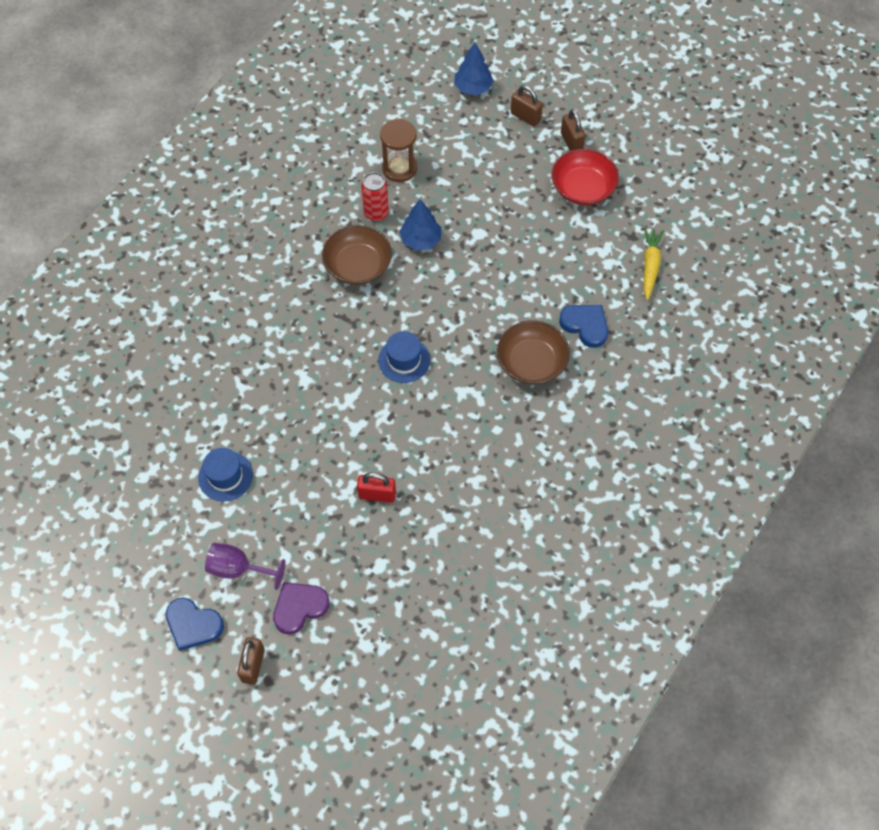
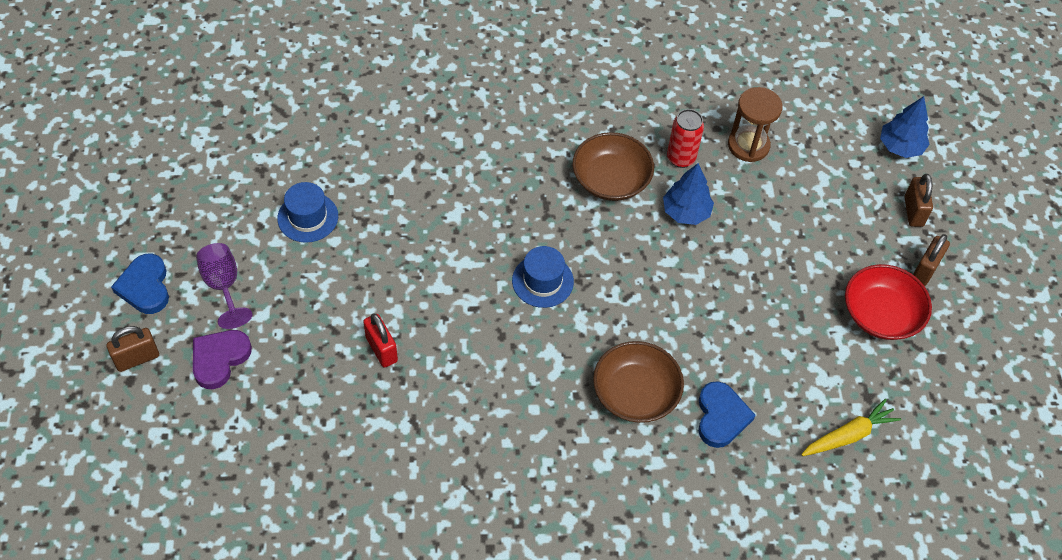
camera: 50 degrees right, 5 degrees down
purple heart [273,582,330,634] -> purple heart turned 75 degrees counterclockwise [193,330,252,389]

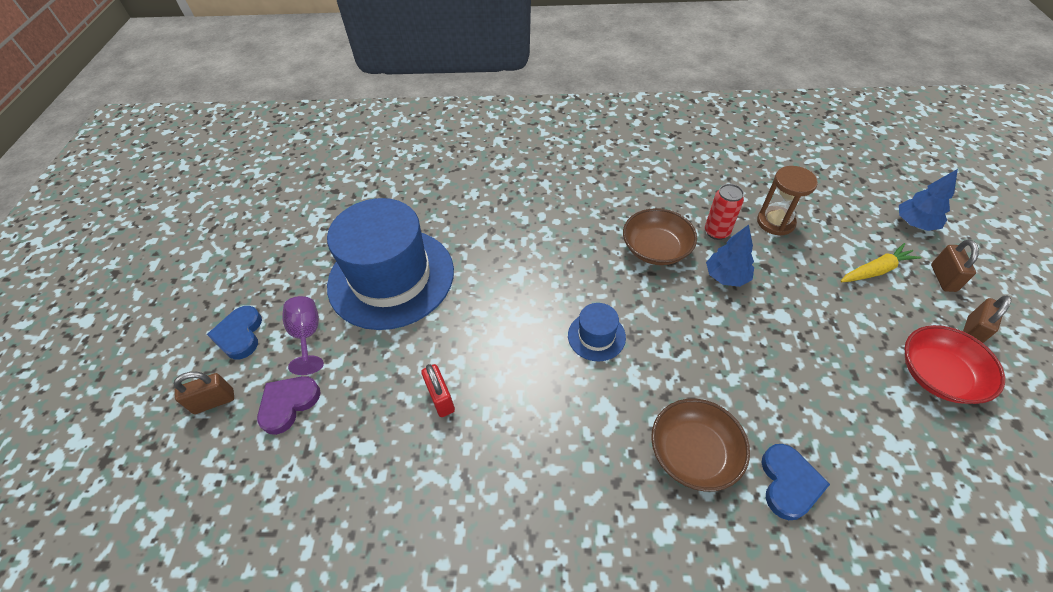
camera: 10 degrees right, 5 degrees down
blue hat [277,182,338,243] -> blue hat [327,198,454,330], size x2.40
yellow carrot [801,399,901,456] -> yellow carrot moved to [841,243,922,282]

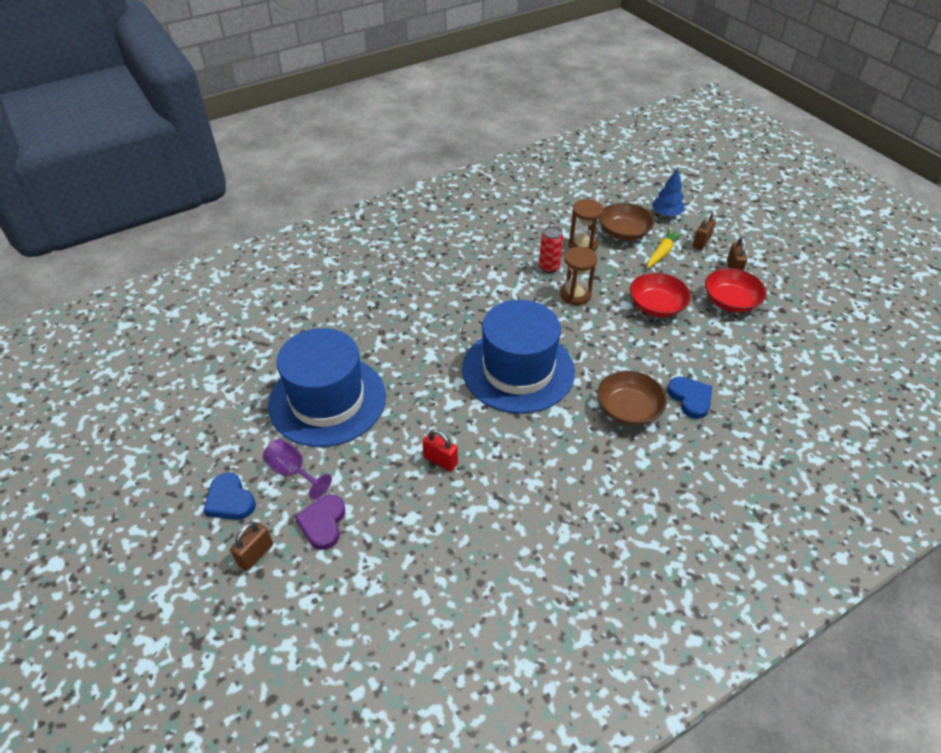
camera: 35 degrees left, 5 degrees down
blue hat [568,303,626,361] -> blue hat [462,300,575,414], size x2.40
brown bowl [623,208,697,265] -> brown bowl moved to [599,203,654,240]
blue tree [706,225,754,287] -> brown hourglass [560,247,598,305]
brown padlock [931,240,979,292] -> brown padlock turned 60 degrees clockwise [693,211,716,250]
none -> red bowl [630,273,691,317]

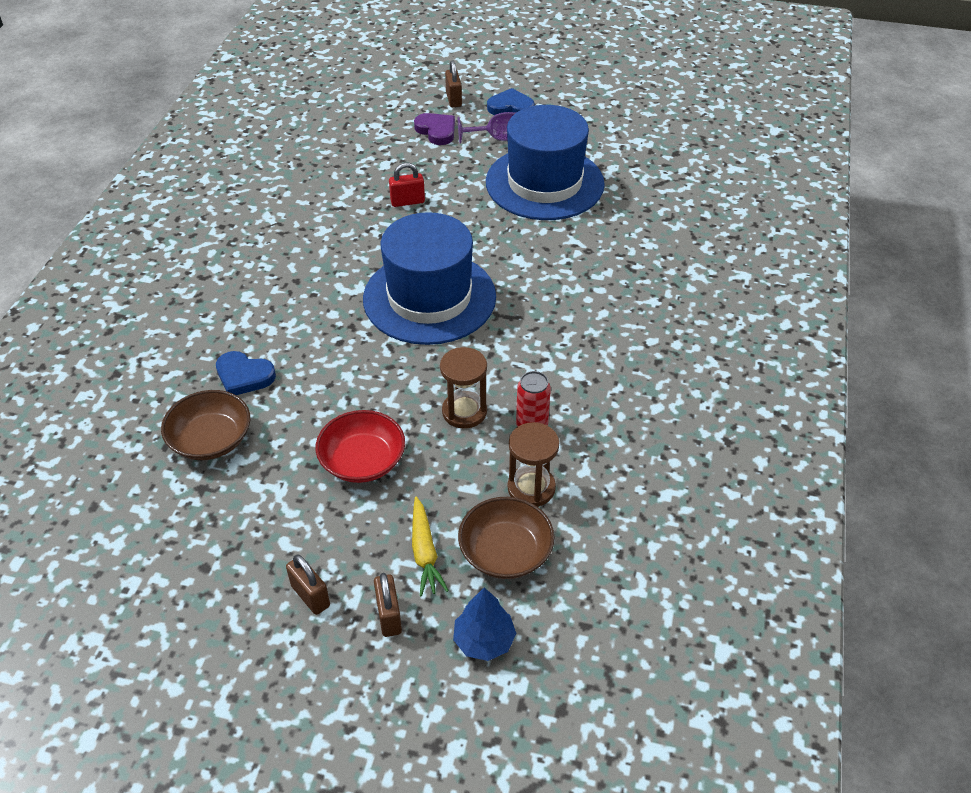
camera: 135 degrees right, 0 degrees up
brown bowl [597,371,667,426] -> brown bowl moved to [161,390,250,460]
red bowl [705,268,767,312] -> none

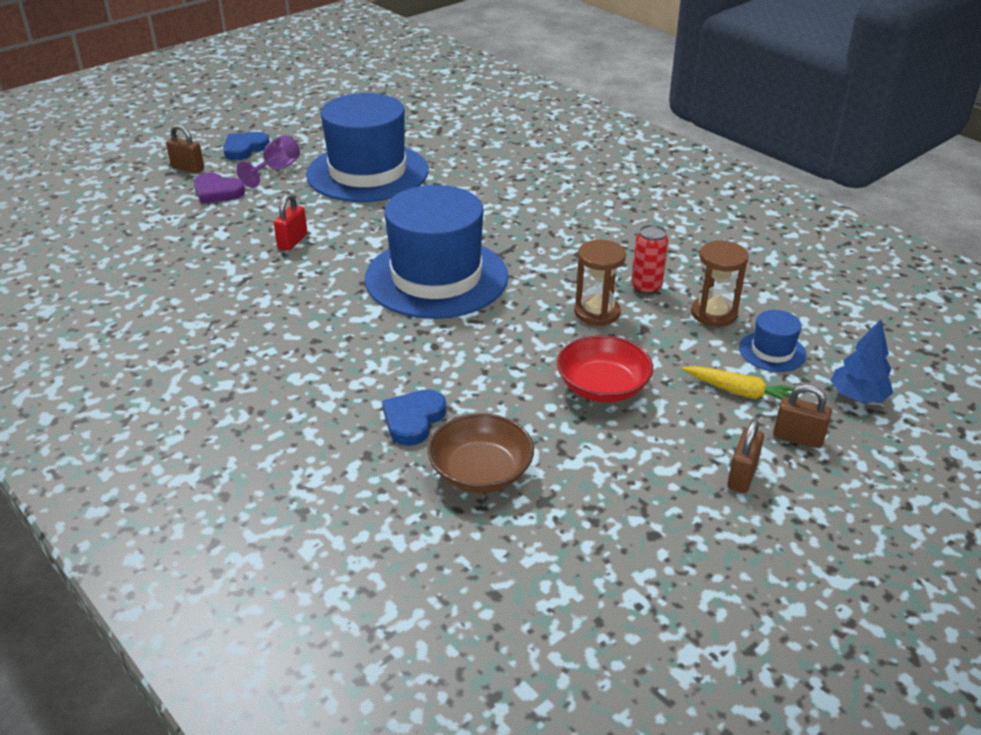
camera: 55 degrees left, 10 degrees down
blue heart [216,351,276,395] -> blue heart turned 150 degrees clockwise [382,389,446,446]
brown padlock [286,554,330,615] -> brown padlock turned 60 degrees counterclockwise [727,419,764,493]
purple heart [414,113,455,145] -> purple heart turned 150 degrees counterclockwise [194,173,245,204]
brown bowl [458,497,555,579] -> blue hat [739,310,807,372]

